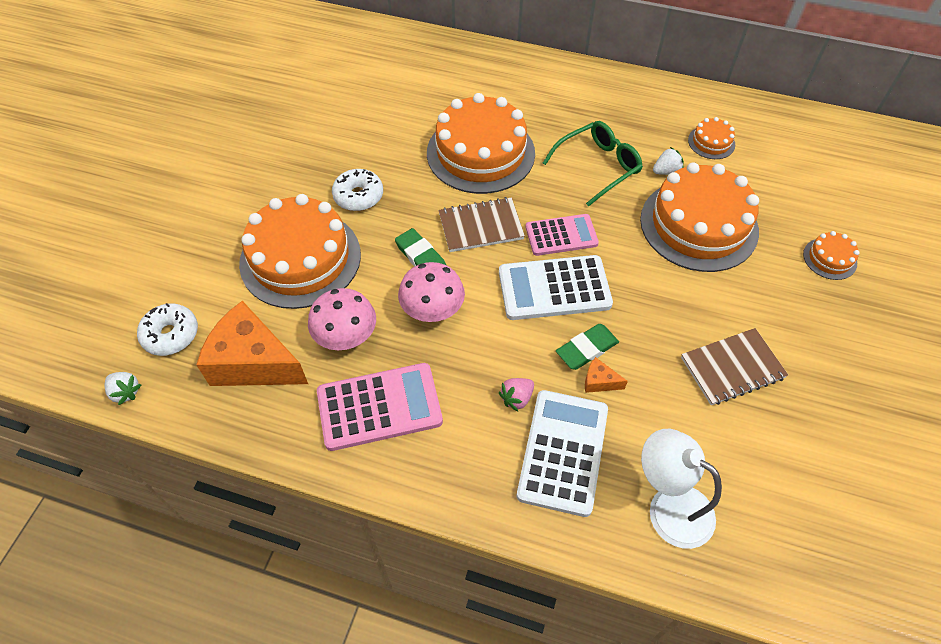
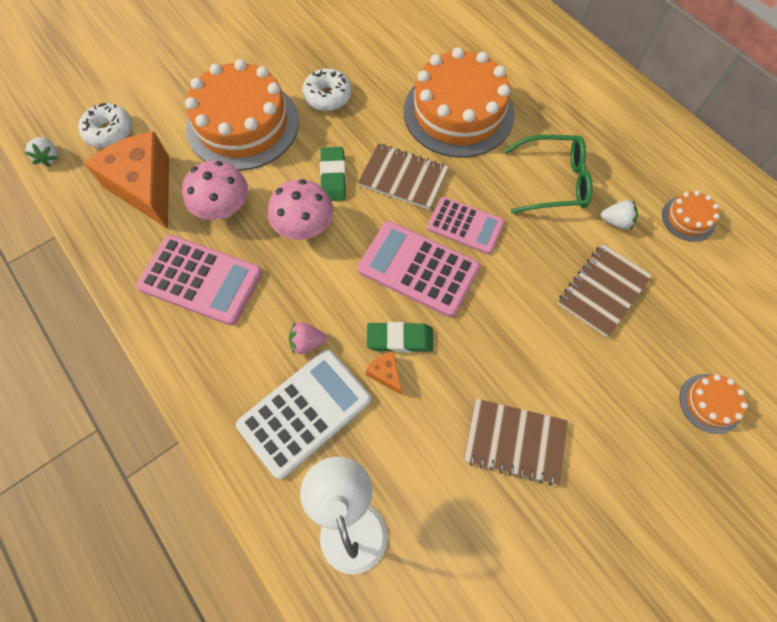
camera: 35 degrees right, 10 degrees up
white calculator [499,255,613,320] -> pink calculator [358,221,480,317]
orange cake [640,162,759,272] -> brown notebook [558,244,652,337]

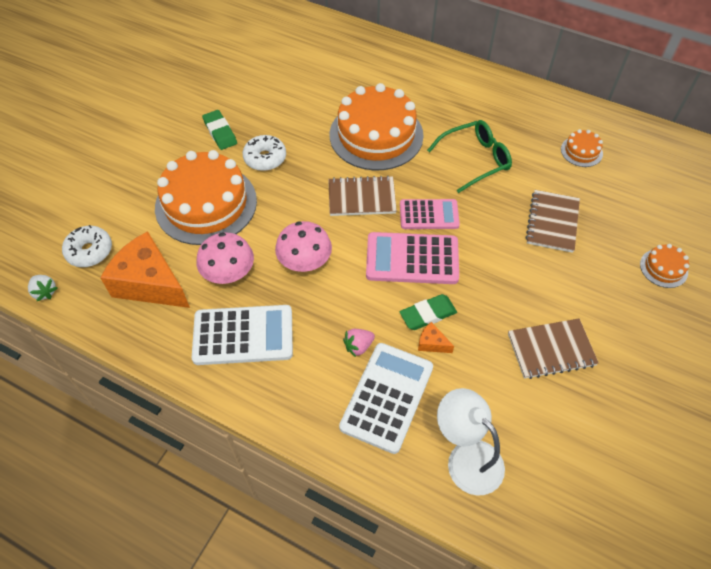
camera: 25 degrees left, 10 degrees down
pink calculator [136,235,262,325] -> white calculator [192,305,293,365]
green eraser [320,147,346,201] -> green eraser moved to [202,110,237,150]
white strawberry [601,200,638,229] -> none

